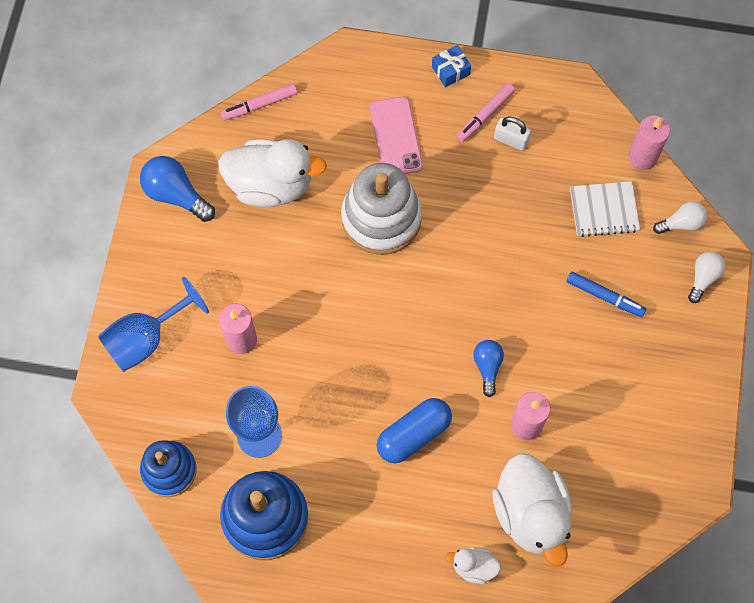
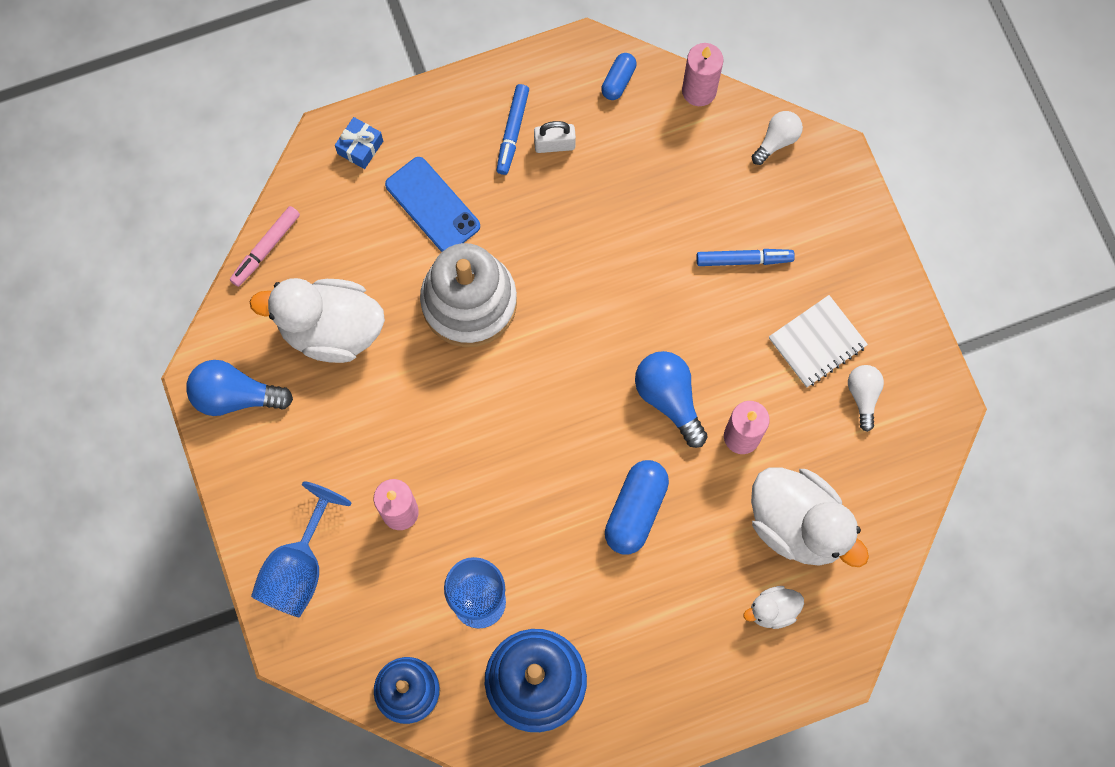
camera: 30 degrees left, 5 degrees up
white duck [218,139,327,207] -> white duck turned 150 degrees counterclockwise [250,278,385,363]
pink phone [370,97,423,174] -> blue phone [385,157,480,252]
blue gift [432,45,471,87] -> blue gift moved to [335,117,383,169]
pink marker [456,83,515,142] -> blue marker [497,84,529,175]
blue light bulb [473,340,504,397] -> blue light bulb [635,351,708,448], size x1.57
white notebook [570,181,640,237] -> white notebook moved to [769,295,868,387]
white light bulb [688,252,725,303] -> white light bulb moved to [848,365,884,432]
none -> blue capsule [601,53,636,100]

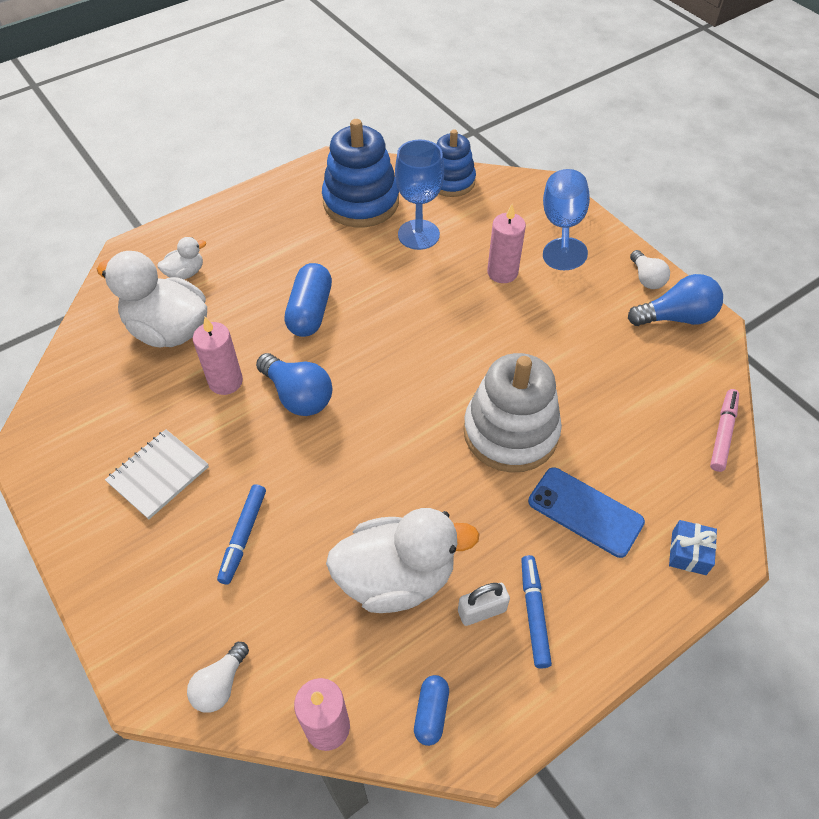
camera: 165 degrees right, 20 degrees down
white duck [250,278,385,363] -> white duck moved to [326,508,480,613]
blue marker [696,249,795,266] -> blue marker turned 60 degrees counterclockwise [217,484,266,585]
white light bulb [848,365,884,432] -> white light bulb moved to [630,250,670,289]

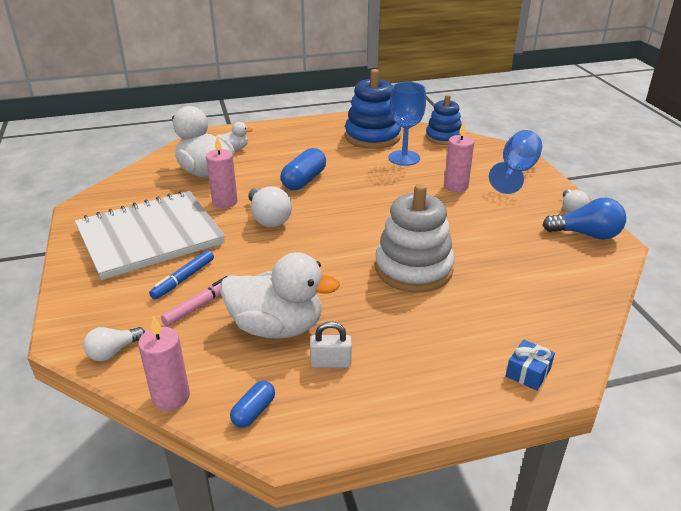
camera: 20 degrees right, 20 degrees down
white notebook [105,429,209,519] -> white notebook [75,191,225,280], size x2.12
blue light bulb [256,353,332,416] -> white light bulb [249,186,292,227]
blue marker [521,555,552,668] -> none
blue phone [528,467,645,558] -> none
pink marker [710,389,739,472] -> pink marker moved to [161,276,228,326]

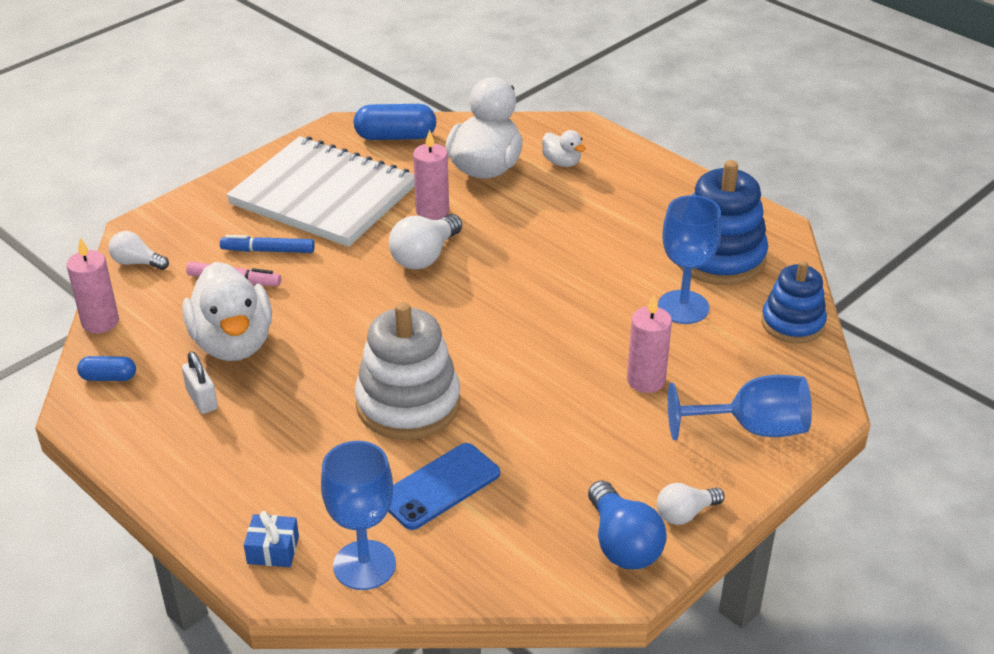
camera: 60 degrees right, 5 degrees up
blue capsule [280,148,326,190] -> blue capsule moved to [353,104,436,140]
none -> blue goblet [321,441,396,590]
none -> blue phone [388,443,500,530]

